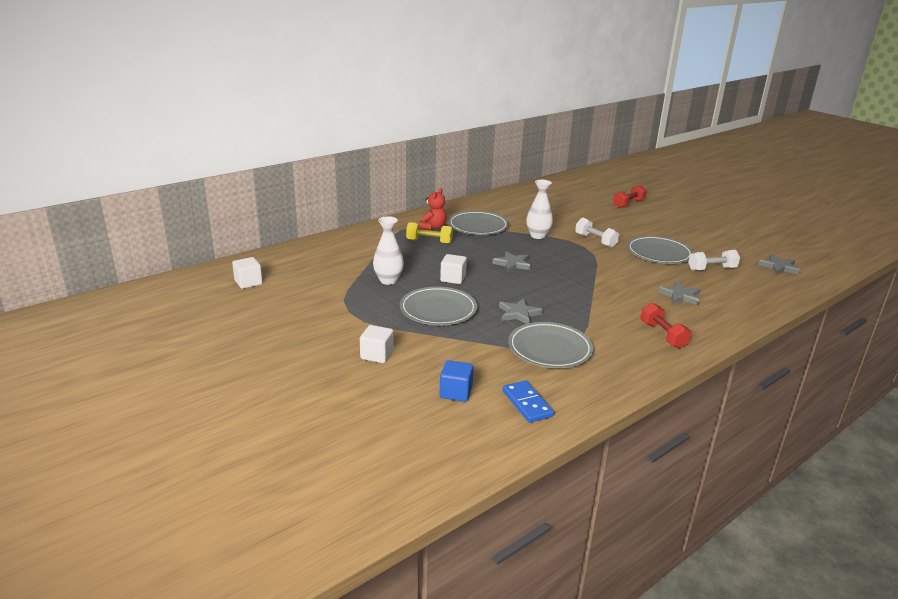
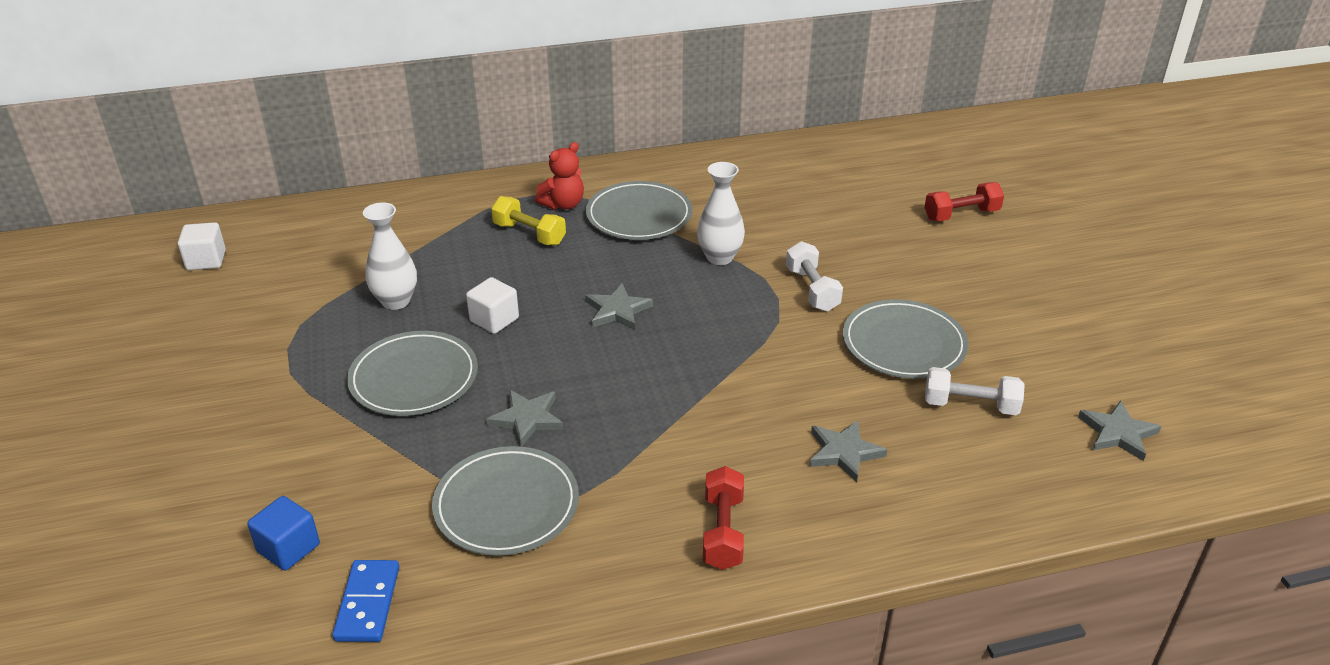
camera: 25 degrees right, 10 degrees up
white cube [360,325,394,363] -> none

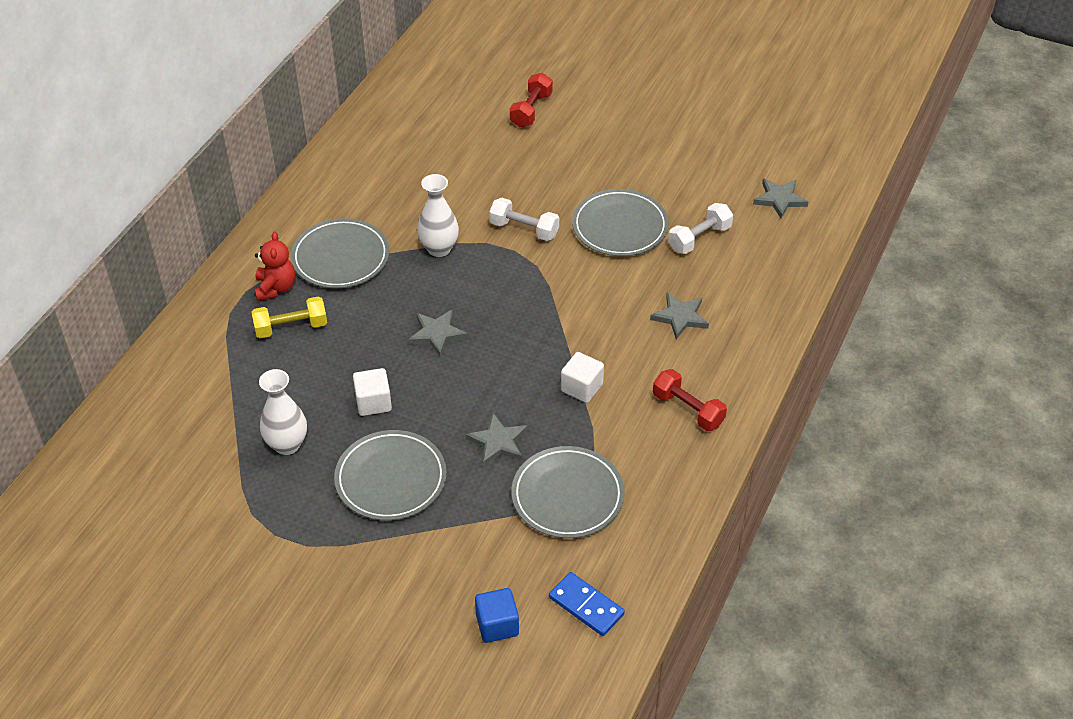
camera: 50 degrees left, 10 degrees up
white cube [178,222,226,270] -> white cube moved to [561,352,604,403]

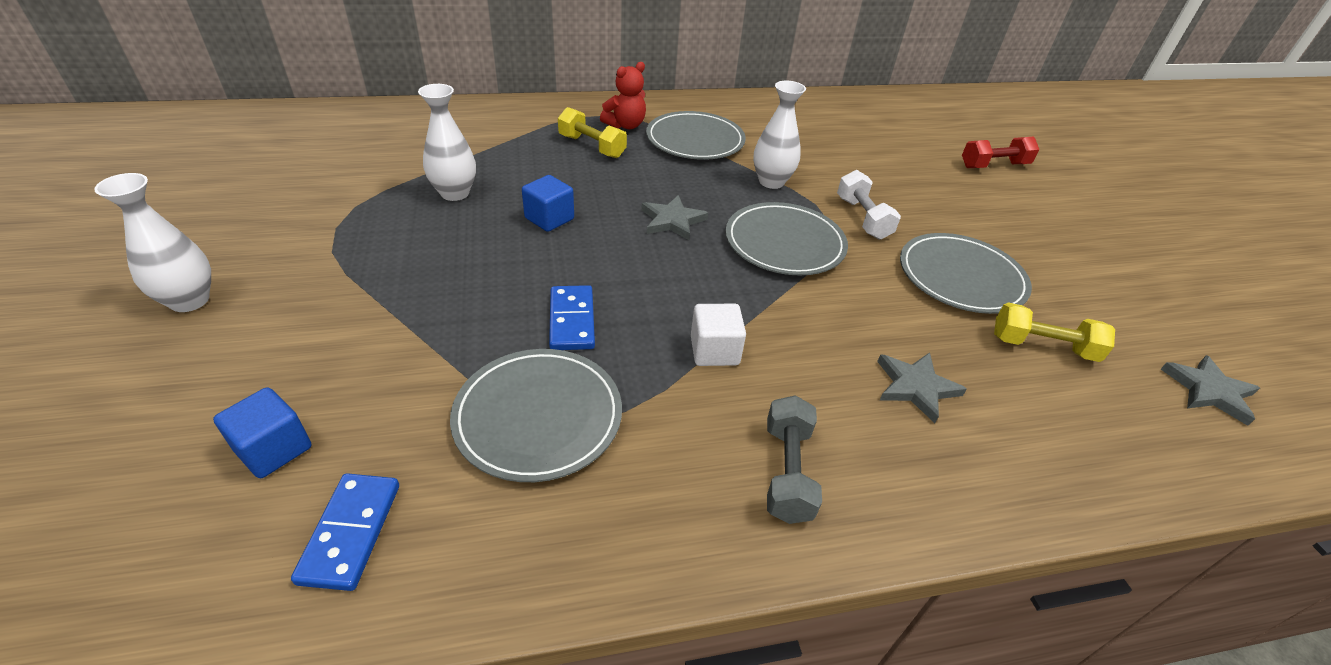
camera: 50 degrees right, 5 degrees down
grey plate [334,430,447,521] -> grey plate moved to [726,202,848,275]
white cube [353,368,392,416] -> blue cube [522,175,574,232]
grey star [466,413,528,466] -> blue domino [549,285,595,350]
red dumbbell [653,369,727,431] -> grey dumbbell [767,395,822,524]
white dumbbell [668,203,733,254] -> yellow dumbbell [994,302,1115,362]
none -> white vase [94,173,211,312]

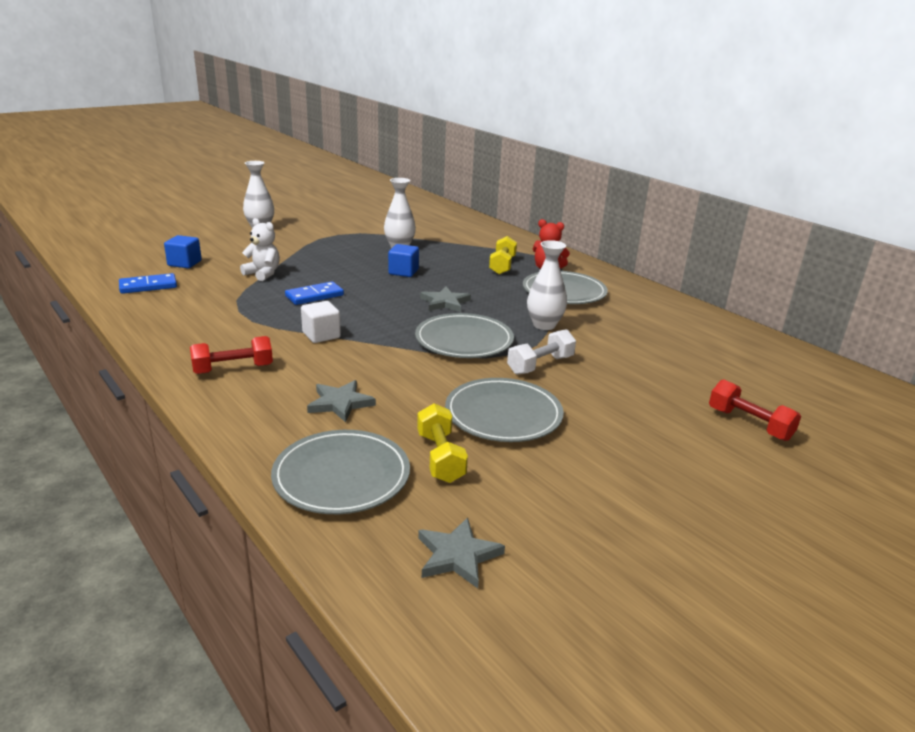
camera: 65 degrees right, 15 degrees down
grey plate [450,349,622,482] -> grey plate moved to [271,430,410,514]
grey dumbbell [767,395,822,524] -> red dumbbell [190,336,273,374]
none -> white teddy bear [240,218,280,281]

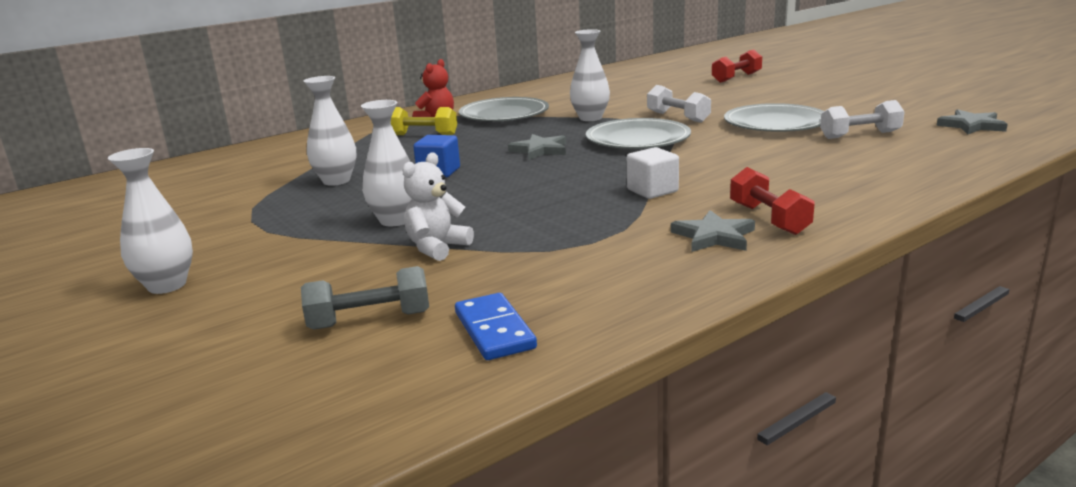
camera: 85 degrees left, 5 degrees down
blue cube [164,235,202,268] -> grey dumbbell [301,266,429,330]
grey plate [271,430,410,514] -> none
blue domino [285,281,344,305] -> none
grey star [307,380,376,422] -> grey star moved to [671,210,755,252]
yellow dumbbell [417,403,468,483] -> white dumbbell [820,100,904,139]
none -> white vase [361,100,412,226]

